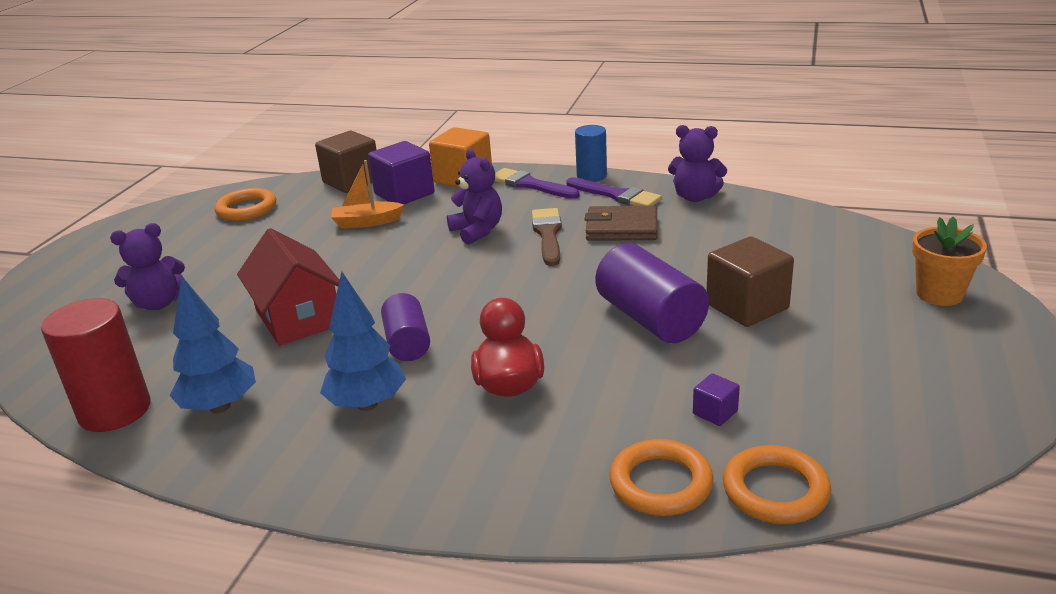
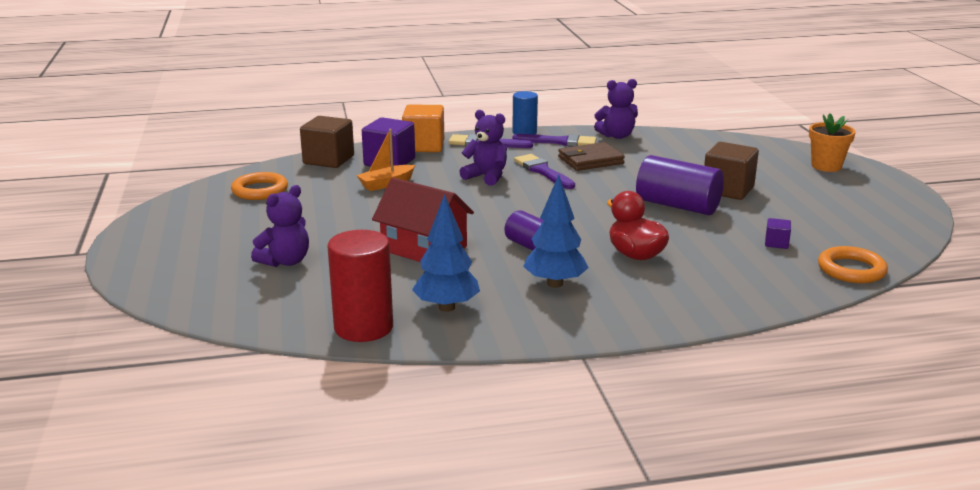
camera: 30 degrees left, 5 degrees down
brown brush [532,208,562,266] -> purple brush [514,154,575,189]
orange ring [609,439,714,516] -> none

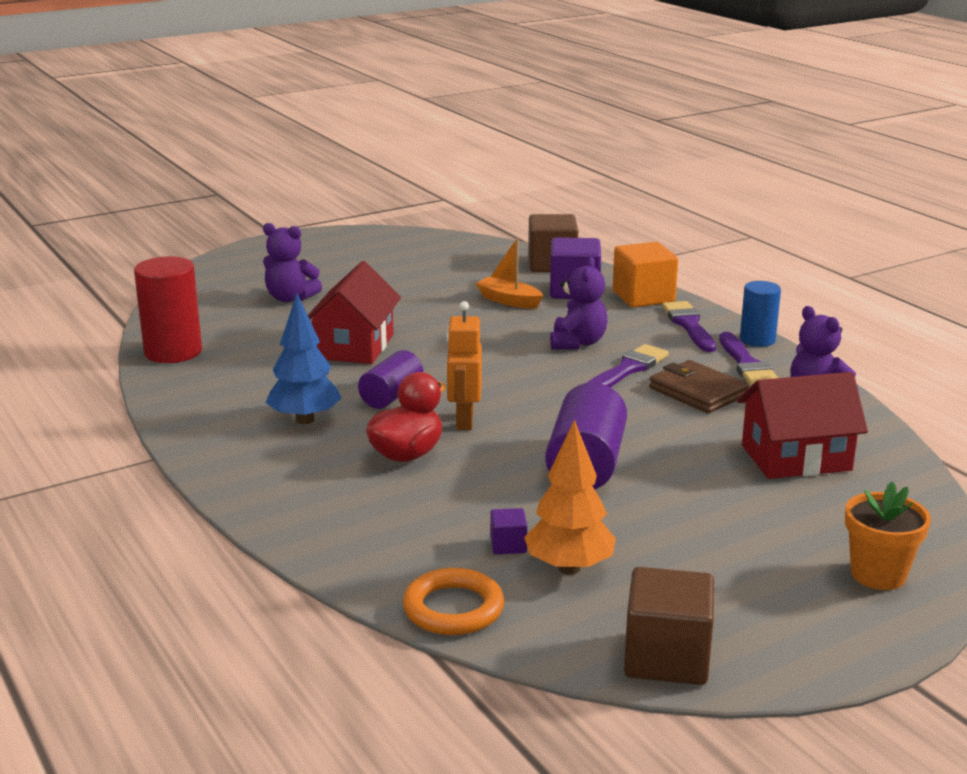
camera: 70 degrees right, 0 degrees up
orange ring [231,172,288,200] -> none
blue tree [412,194,480,312] -> none
brown cube [704,142,759,200] -> brown cube moved to [624,567,714,685]
none -> orange robot [446,301,482,430]
none -> orange tree [524,420,616,575]
none -> red house [737,372,868,479]

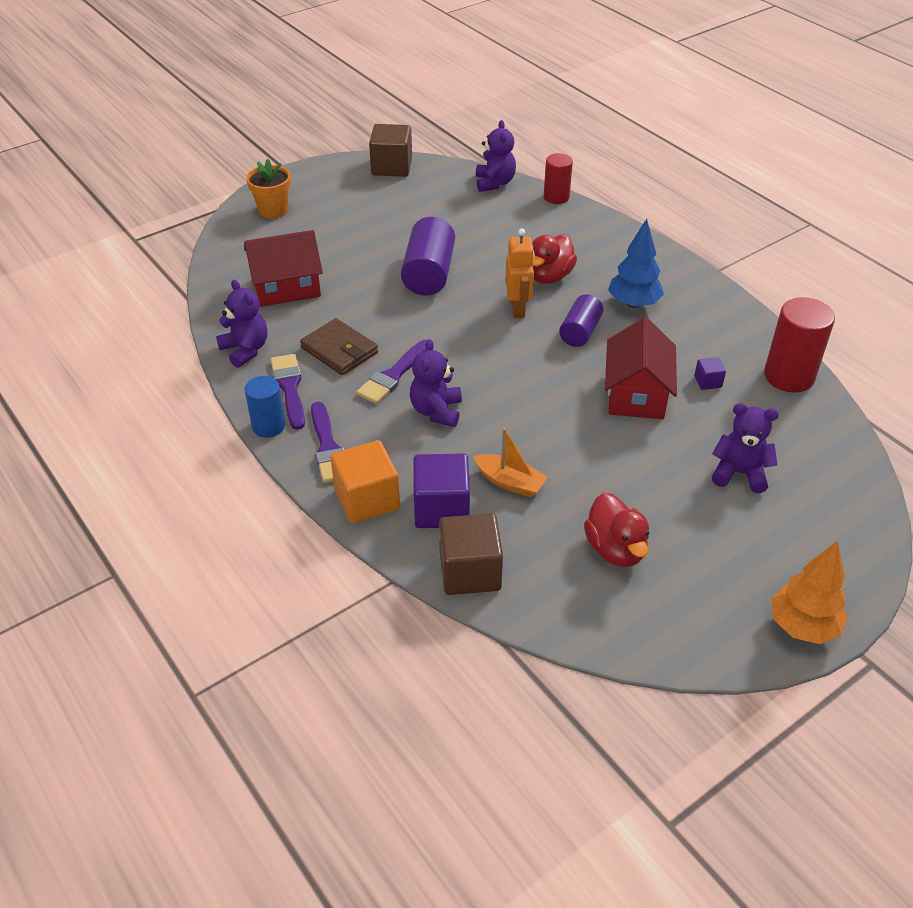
camera: 175 degrees right, 20 degrees up
orange ring [403,568,504,635] -> purple teddy bear [476,120,516,192]
purple cube [490,508,527,554] -> purple cube moved to [694,357,726,390]
orange tree [524,420,616,575] -> orange tree moved to [771,541,847,644]
none -> red cylinder [544,153,573,204]
none -> red duck [584,493,649,567]

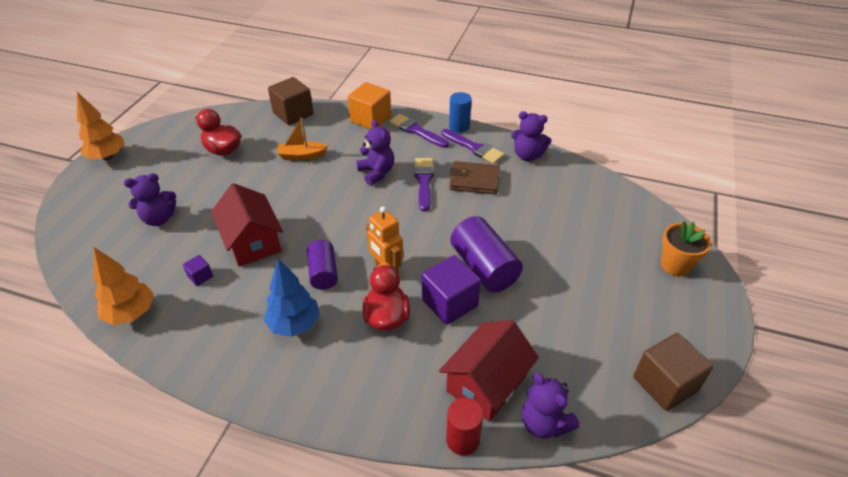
camera: 145 degrees right, 0 degrees up
red house [244,230,323,307] -> red house moved to [439,320,539,422]
purple cube [413,453,470,528] -> purple cube moved to [422,255,481,325]
red cylinder [764,297,835,393] -> orange tree [94,247,154,325]

